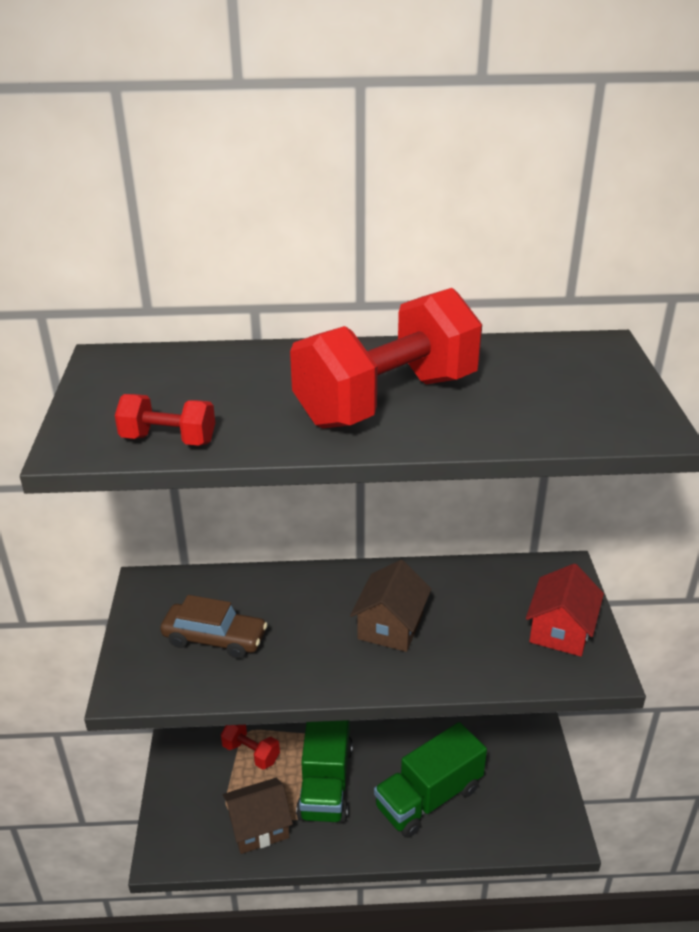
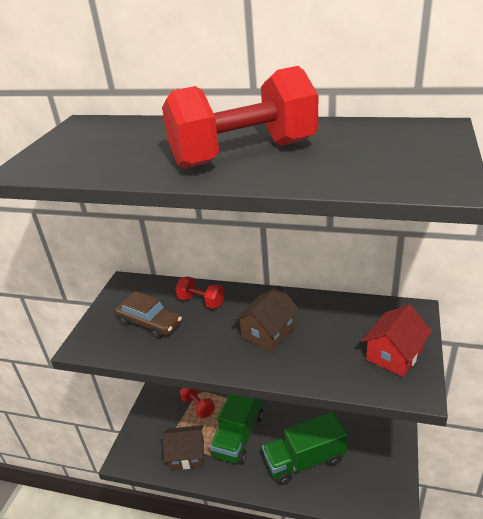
camera: 20 degrees right, 0 degrees up
red dumbbell [115,394,215,446] -> red dumbbell moved to [175,276,225,309]

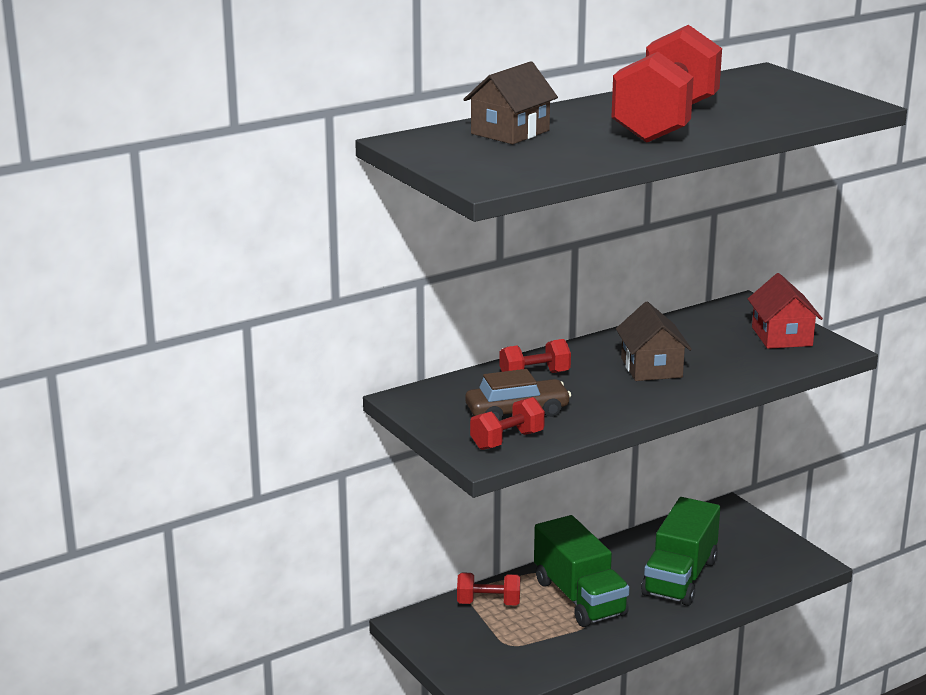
camera: 50 degrees left, 10 degrees down
brown house [162,425,204,470] -> brown house moved to [463,61,558,144]
none -> red dumbbell [470,397,545,450]

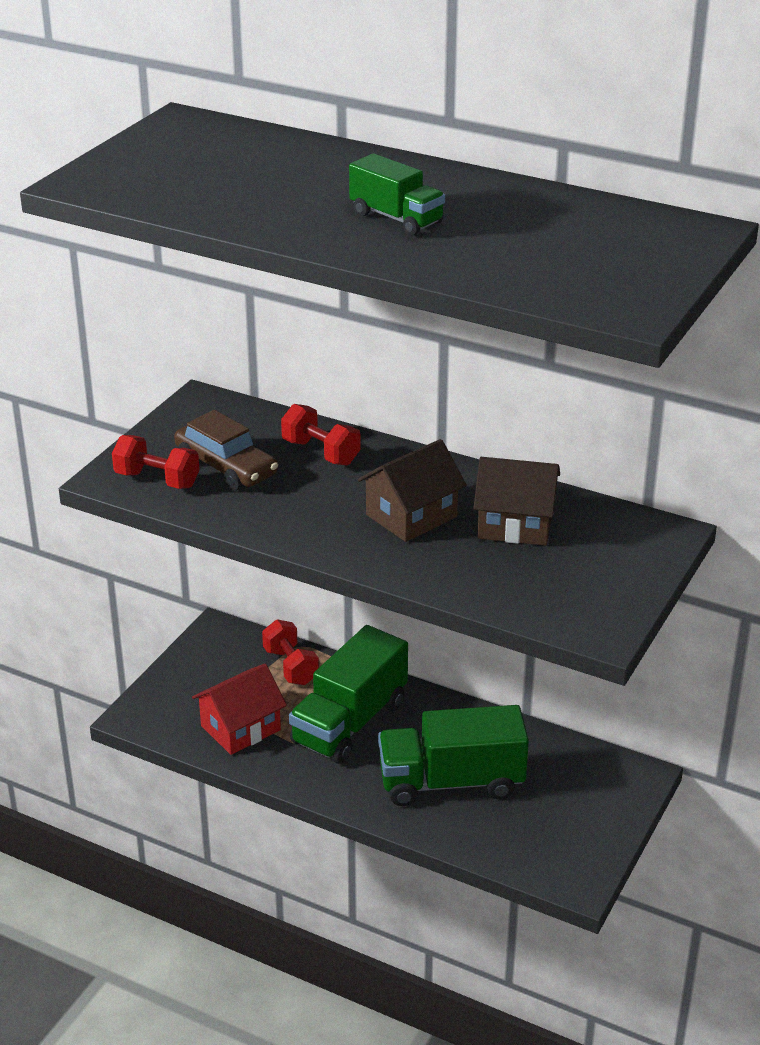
camera: 60 degrees right, 10 degrees up
brown house [463,61,558,144] -> brown house moved to [473,457,560,546]
red dumbbell [611,25,722,143] -> green truck [349,153,445,235]
red house [748,273,823,349] -> red house moved to [192,664,287,755]

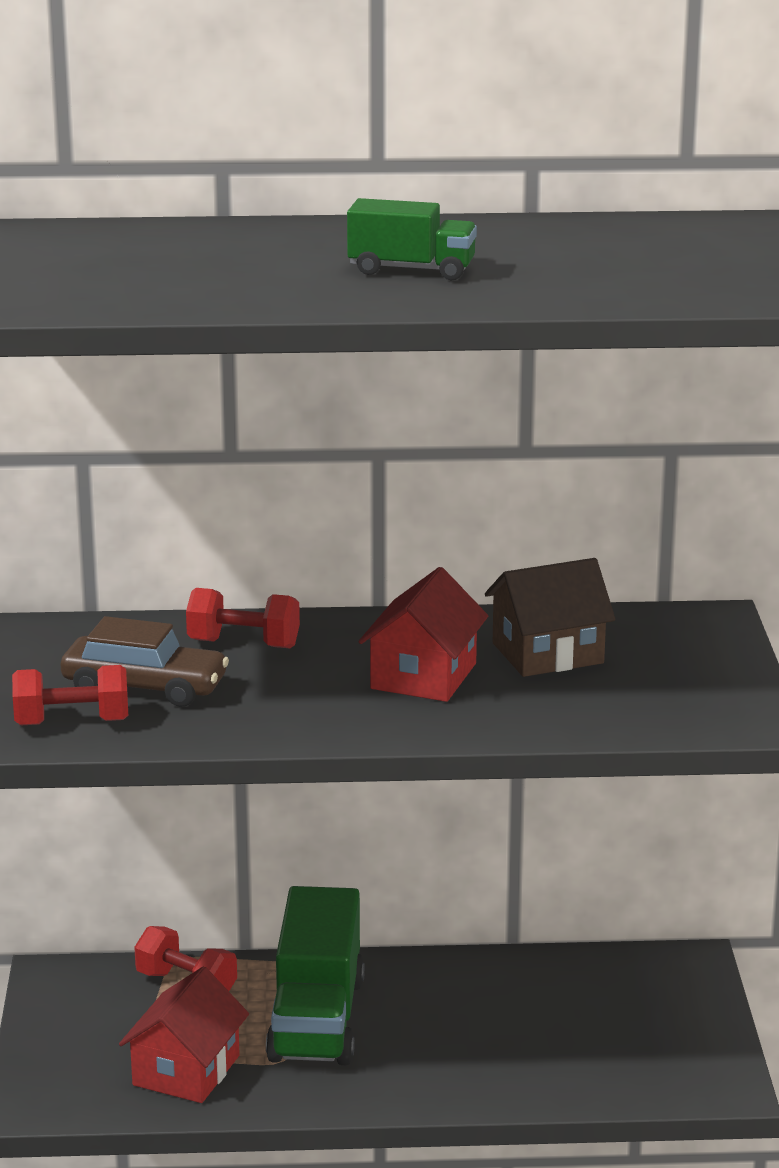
camera: 30 degrees left, 10 degrees down
brown house [358,439,467,542] -> red house [358,567,488,702]
green truck [378,705,529,806] -> none

